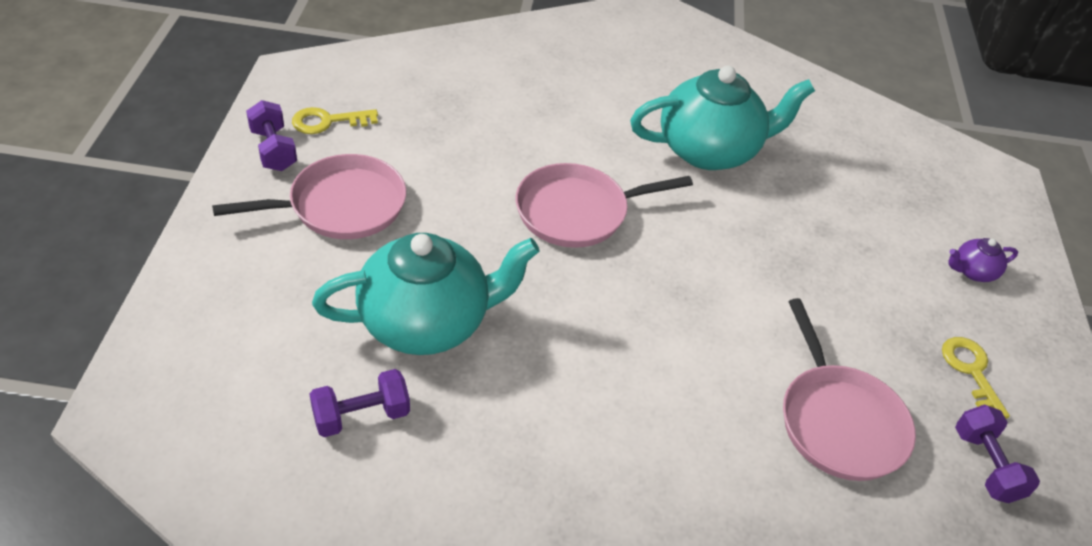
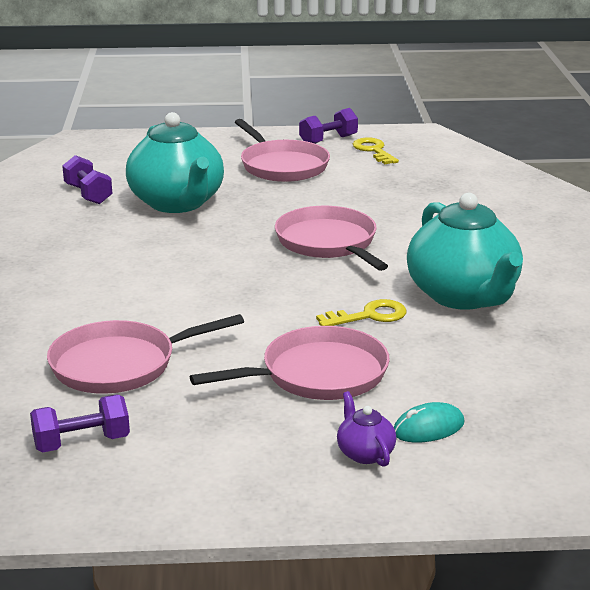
camera: 85 degrees right, 20 degrees down
yellow key [942,337,1010,419] -> yellow key moved to [316,299,406,326]
none -> pink pan [190,326,390,400]
none -> turquoise mouse [394,402,464,442]

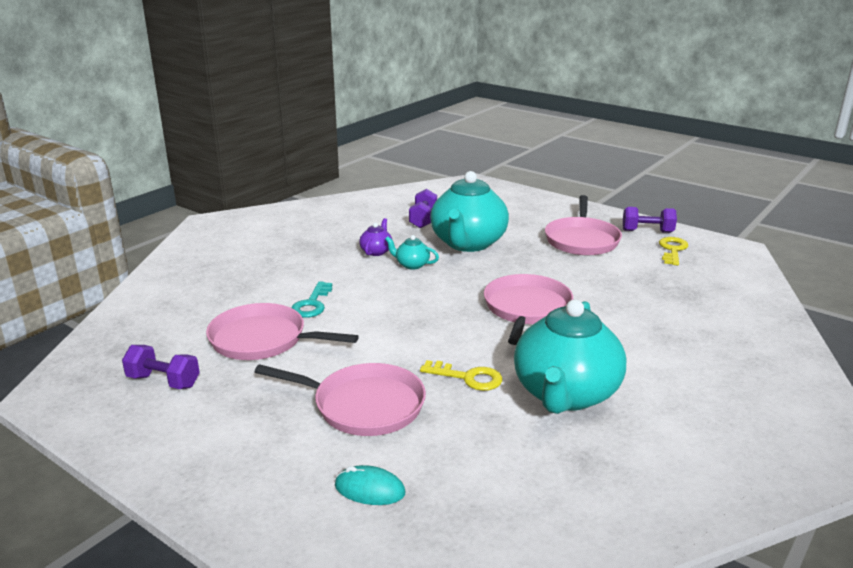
camera: 40 degrees right, 0 degrees up
purple teapot [337,391,396,467] -> purple teapot moved to [359,218,392,256]
none -> turquoise key [291,281,332,318]
none -> turquoise teapot [385,235,439,270]

